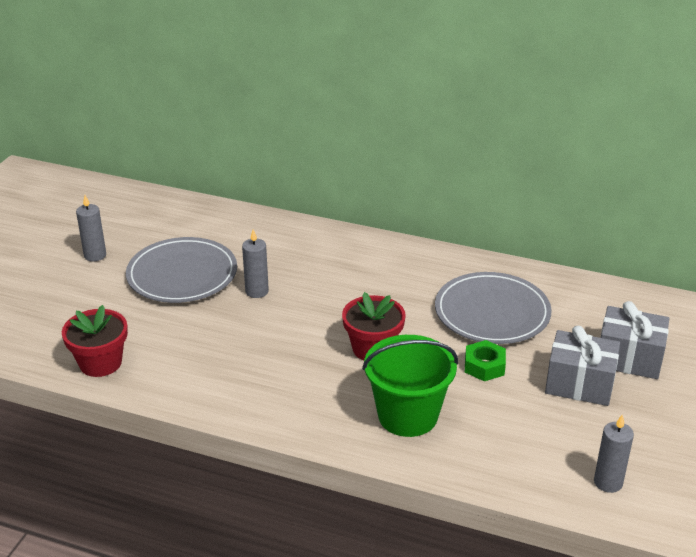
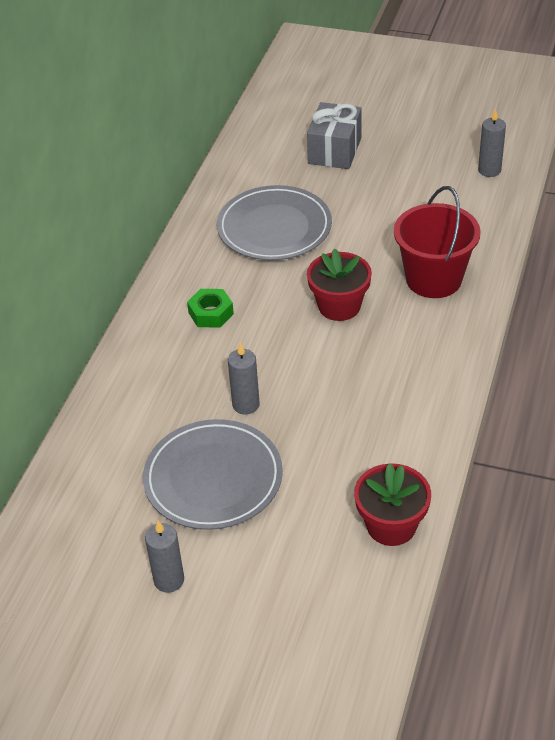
camera: 90 degrees left, 10 degrees up
green bucket [362,335,458,437] -> red bucket [394,186,481,298]
green nut [465,340,506,381] -> green nut moved to [187,289,234,328]
grey gift [545,326,620,406] -> none

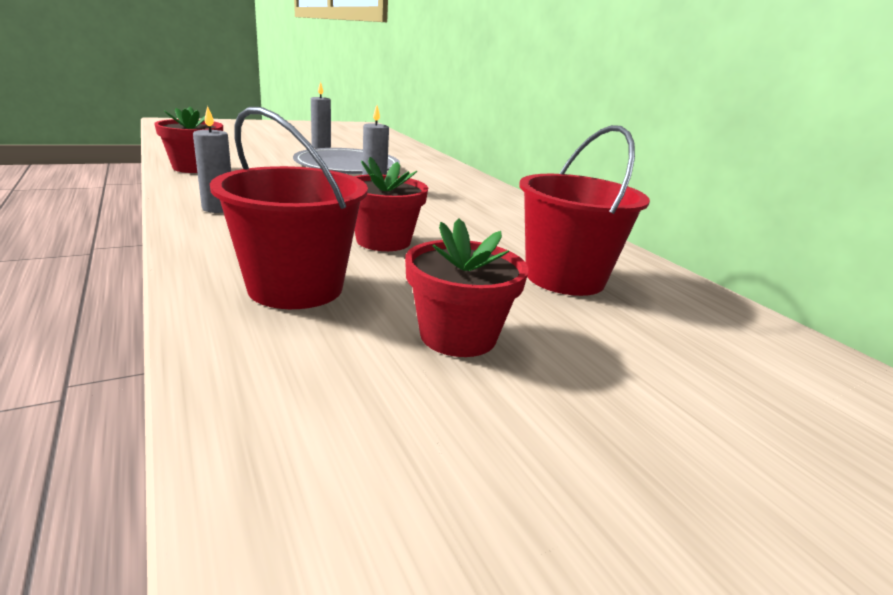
camera: 130 degrees right, 20 degrees down
green nut [187,289,234,328] -> none
grey plate [217,185,332,260] -> red bucket [519,125,650,296]
grey gift [307,102,362,169] -> none
grey candle [478,109,506,177] -> grey candle moved to [193,106,231,213]
none -> red flower pot [405,218,529,357]

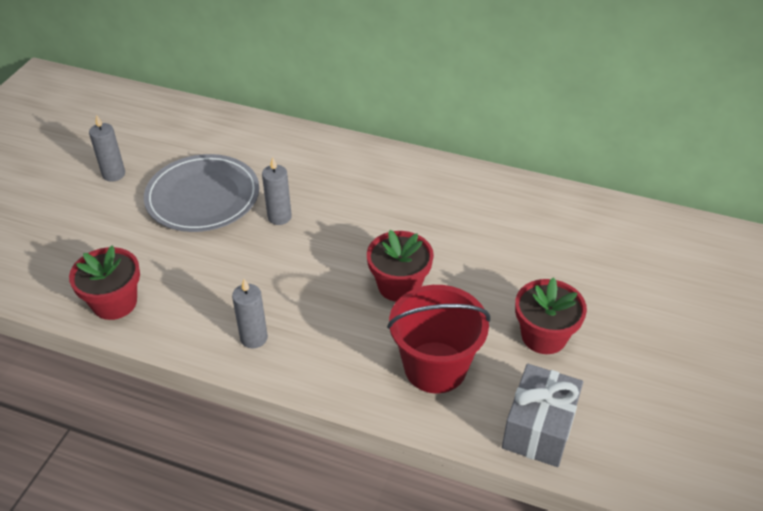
camera: 40 degrees left, 20 degrees up
red bucket [519,125,650,296] -> none
none -> grey gift [502,364,583,467]

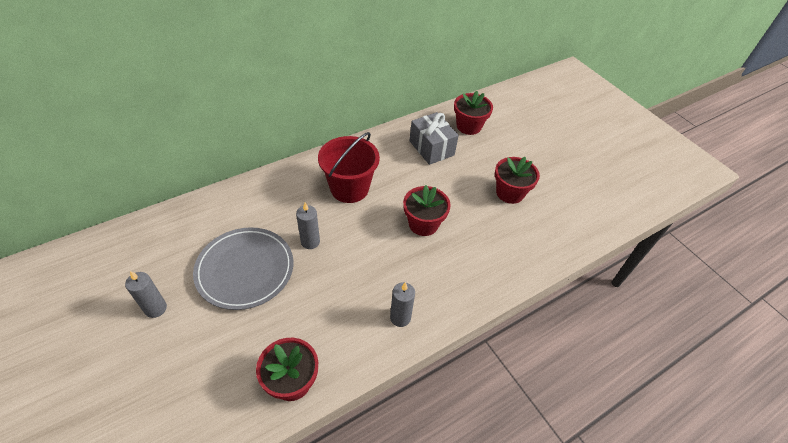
camera: 55 degrees left, 5 degrees up
red bucket [387,285,490,393] -> red bucket moved to [318,132,380,203]
grey gift [502,364,583,467] -> grey gift moved to [410,112,459,165]
none -> red flower pot [454,91,493,135]

